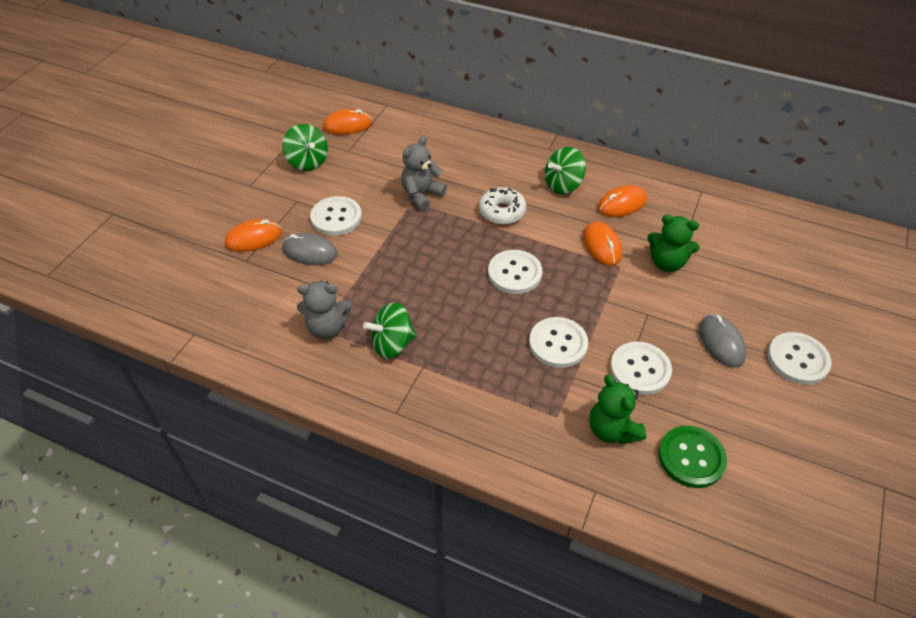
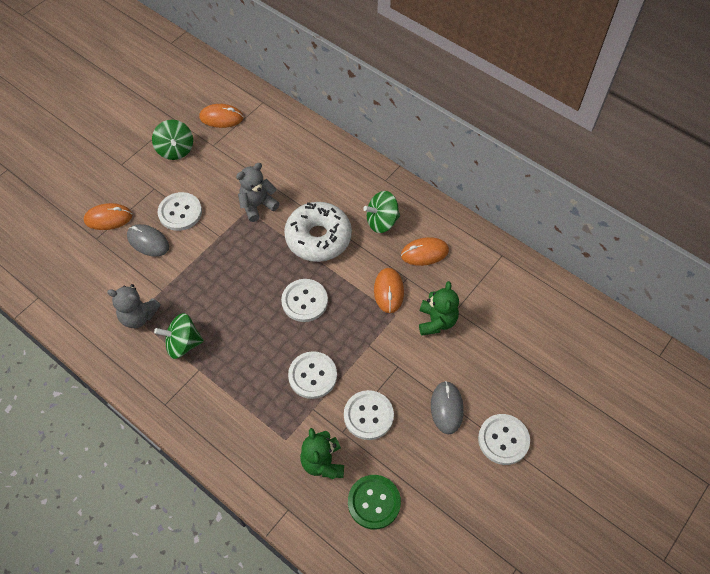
camera: 15 degrees right, 10 degrees up
white donut [479,187,526,225] -> white donut [284,202,352,262], size x1.60
green teddy bear [647,215,699,272] -> green teddy bear turned 120 degrees counterclockwise [419,281,459,336]

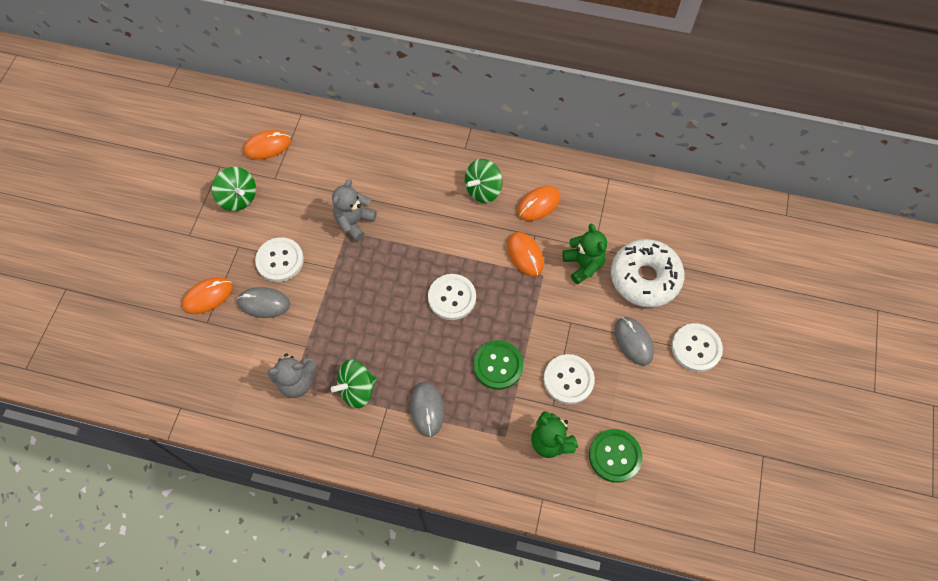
camera: 25 degrees left, 5 degrees up
white donut [284,202,352,262] -> white donut moved to [611,239,684,308]
white button [288,351,337,399] -> green button [473,340,524,390]
none -> grey mouse [410,382,444,437]

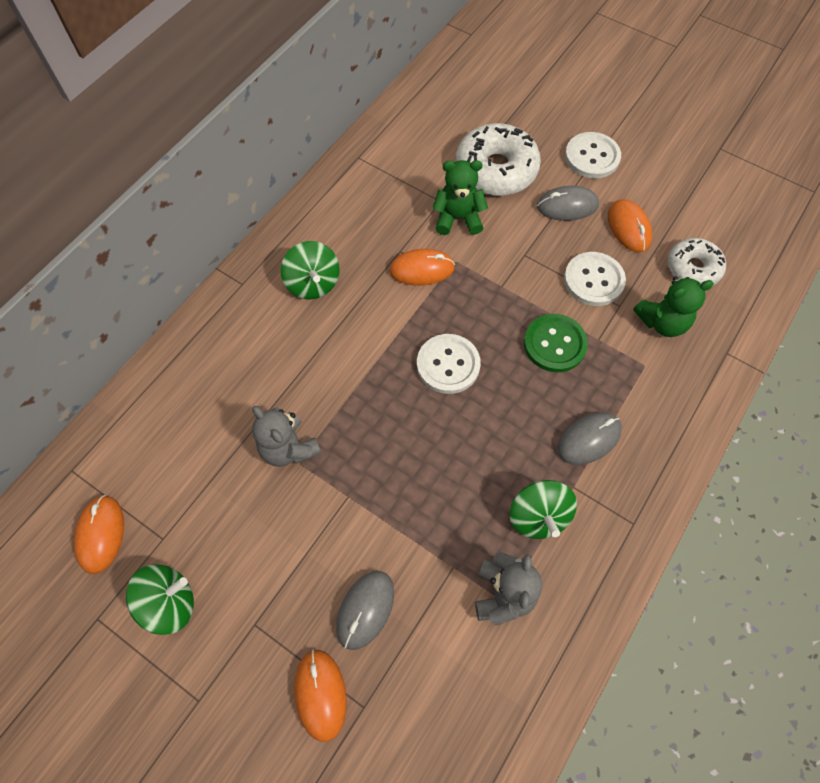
camera: 70 degrees left, 0 degrees up
white button [255,237,304,282] -> none
grey mouse [410,382,444,437] -> grey mouse turned 45 degrees counterclockwise [557,412,622,465]
orange mouse [517,186,561,221] -> orange mouse moved to [608,199,652,252]
green button [589,429,643,483] -> white donut [668,238,726,285]

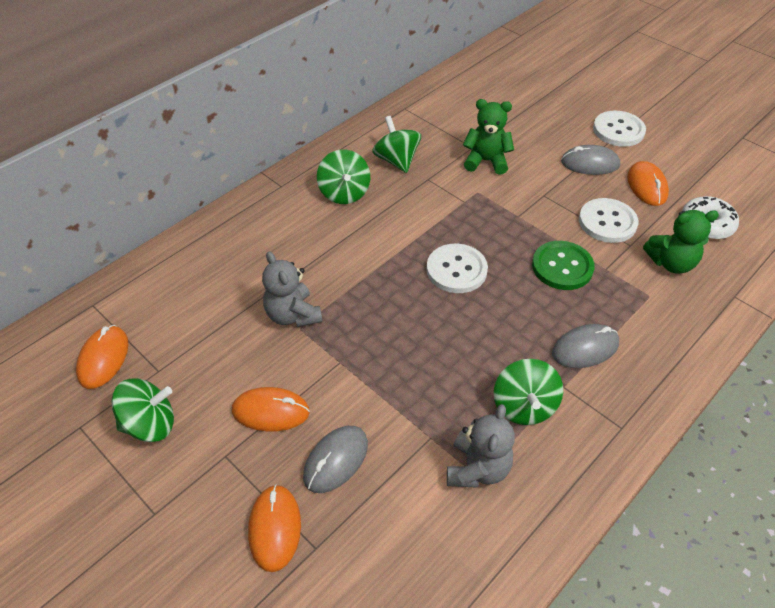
camera: 10 degrees right, 15 degrees down
orange mouse [389,249,455,286] -> orange mouse moved to [232,387,310,431]
white donut [456,123,541,196] -> none
none -> green spinning top [372,116,421,173]

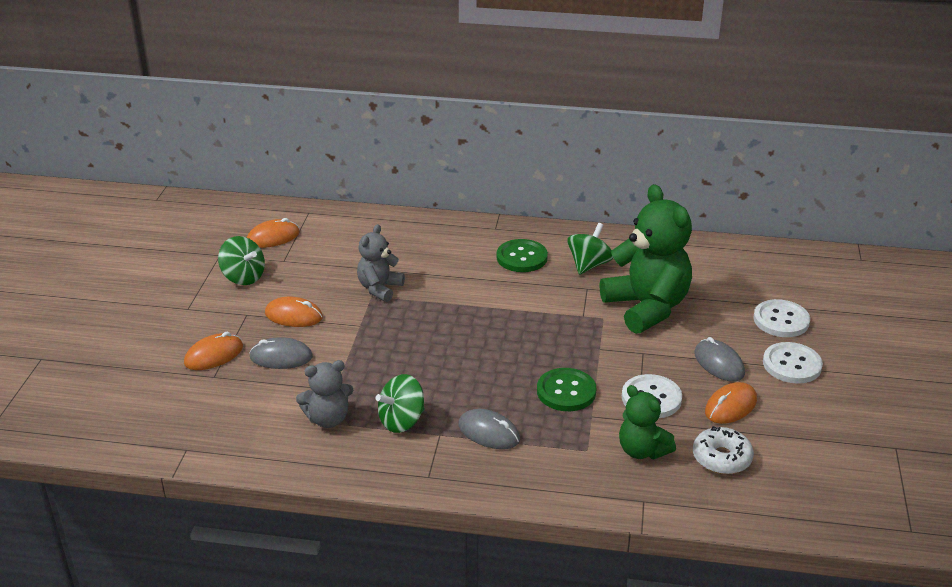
camera: 55 degrees right, 15 degrees down
orange mouse [232,387,310,431] -> orange mouse turned 45 degrees counterclockwise [265,297,323,327]
green spinning top [317,149,370,204] -> green button [497,239,548,272]
white button [427,244,488,293] -> white button moved to [753,299,810,337]
green teddy bear [463,99,514,175] -> green teddy bear [600,184,692,334], size x1.85

